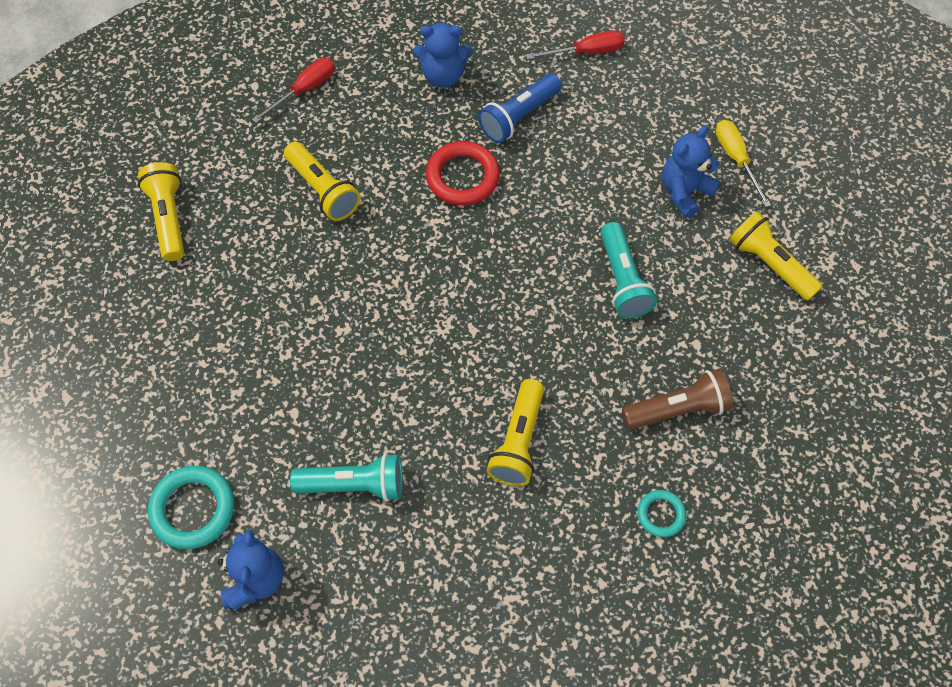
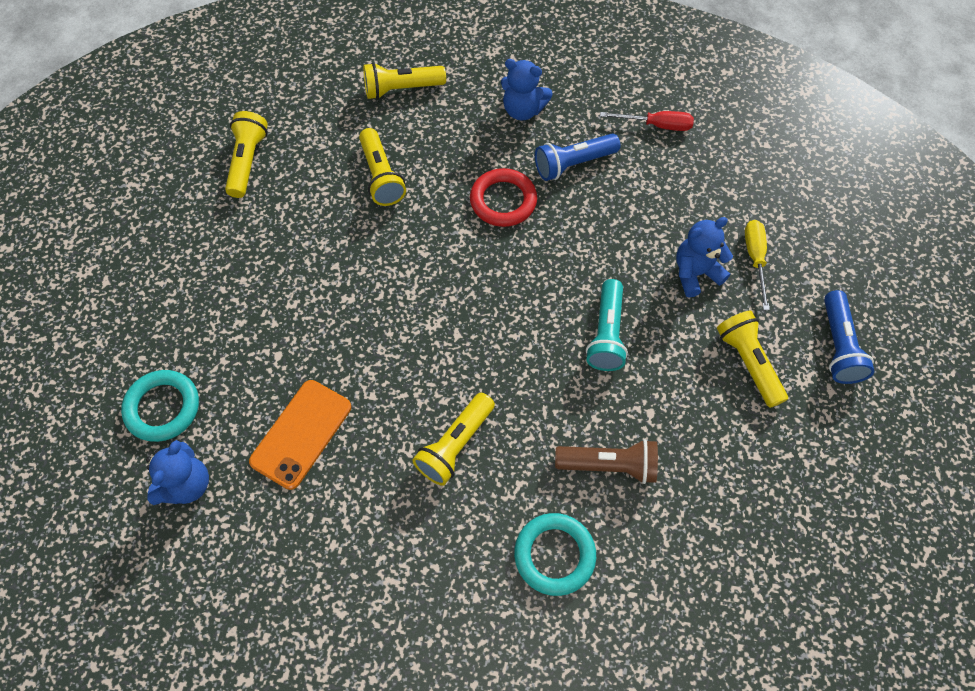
camera: 20 degrees right, 0 degrees up
red screwdriver [252,58,335,123] -> yellow flashlight [363,62,446,99]
turquoise flashlight [290,453,403,502] -> orange phone [249,380,351,490]
turquoise ring [638,490,686,537] -> turquoise ring [514,513,596,596], size x1.76
none -> blue flashlight [824,290,874,384]

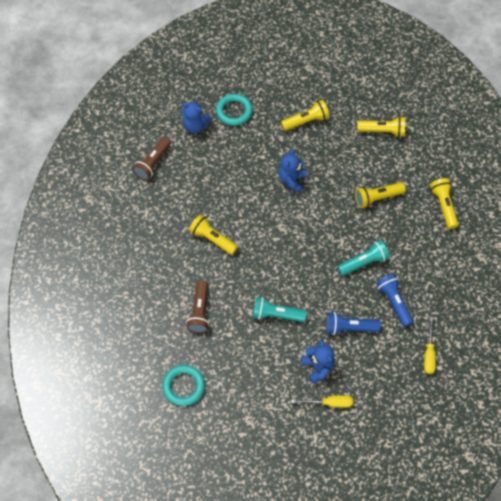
camera: 90 degrees right, 0 degrees up
orange phone [249,380,351,490] -> none
red ring [470,168,537,227] -> turquoise flashlight [338,240,390,276]
blue teddy bear [501,59,553,121] -> blue teddy bear moved to [279,149,307,193]
turquoise ring [514,513,596,596] -> turquoise ring moved to [162,365,205,406]
red screwdriver [600,111,694,131] -> yellow screwdriver [424,316,436,374]
yellow flashlight [717,310,788,408] -> yellow flashlight moved to [281,100,329,131]
blue flashlight [824,290,874,384] -> blue flashlight moved to [326,312,381,335]
none -> brown flashlight [132,137,171,180]

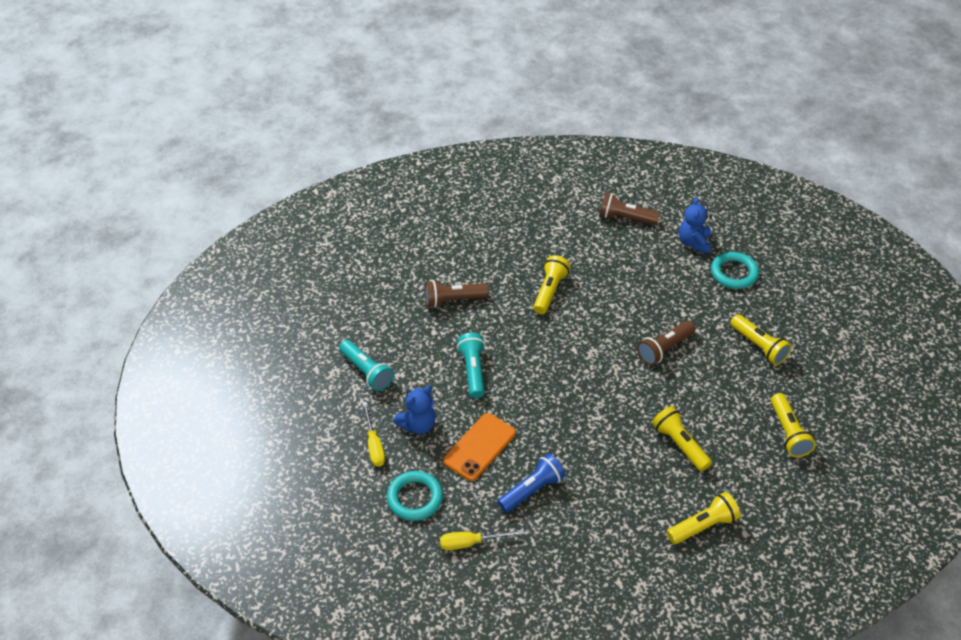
camera: 75 degrees right, 15 degrees down
turquoise ring [162,365,205,406] -> turquoise ring moved to [387,471,443,521]
blue teddy bear [279,149,307,193] -> brown flashlight [637,321,695,365]
blue flashlight [326,312,381,335] -> orange phone [443,413,516,481]
turquoise flashlight [338,240,390,276] -> turquoise flashlight moved to [339,340,394,391]

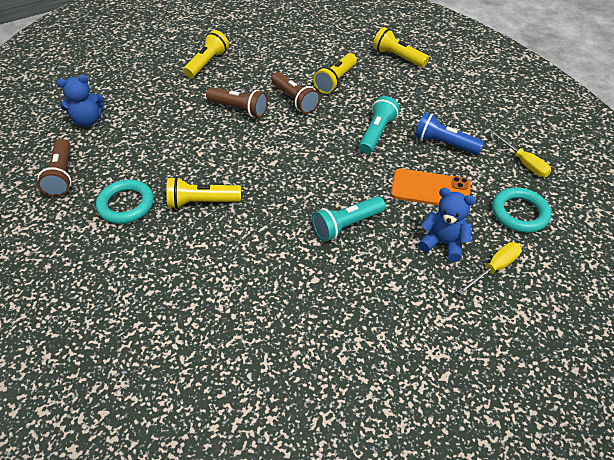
camera: 115 degrees left, 0 degrees up
turquoise flashlight [339,340,394,391] -> turquoise flashlight moved to [359,96,400,154]
brown flashlight [425,280,489,308] -> brown flashlight moved to [271,72,320,114]
turquoise ring [711,252,759,289] -> turquoise ring moved to [96,180,154,224]
yellow flashlight [771,393,816,457] -> none

